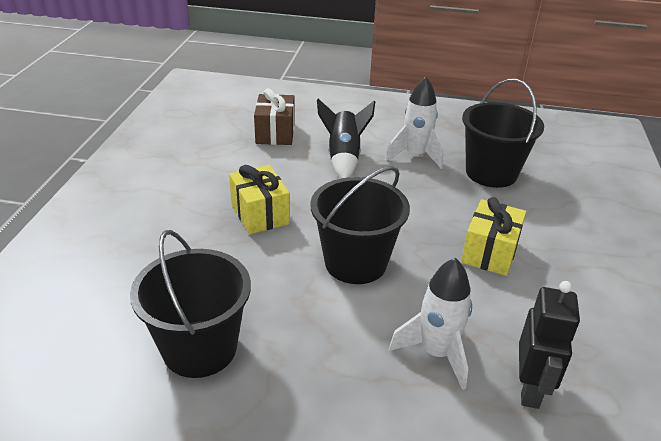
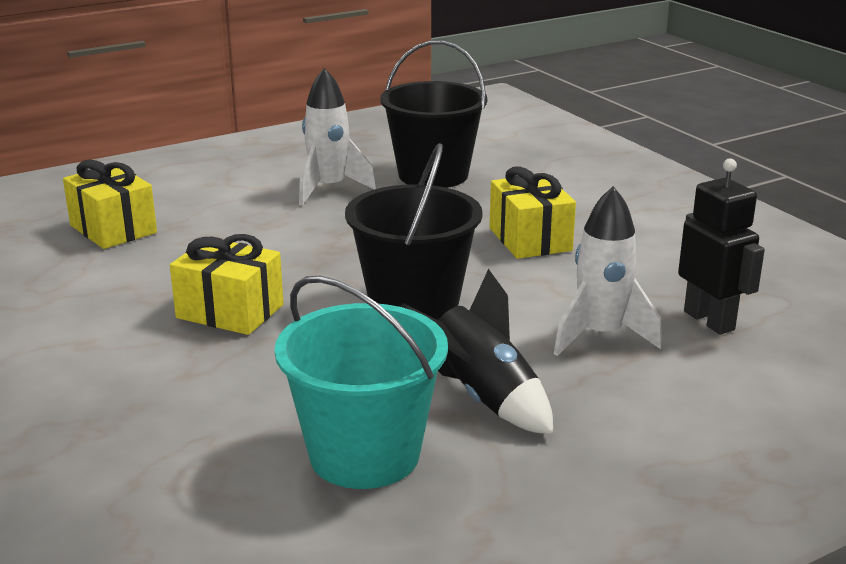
camera: 40 degrees left, 10 degrees down
black bucket [130,230,251,378] -> turquoise bucket [274,276,448,489]
brown gift [254,88,295,145] -> yellow gift [63,160,157,249]
black rocket [317,99,375,179] -> black rocket moved to [400,269,553,434]

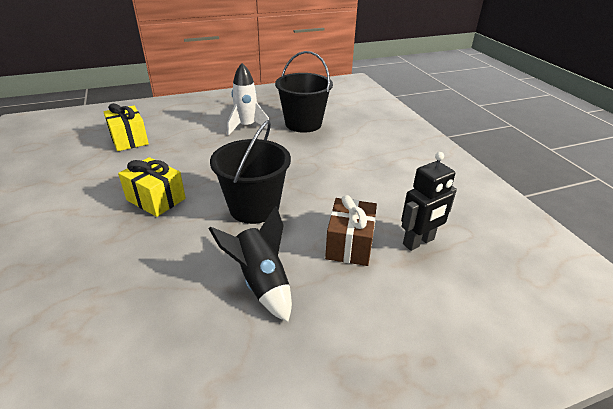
camera: 10 degrees right, 10 degrees up
turquoise bucket [274,276,448,489] -> none
yellow gift [490,167,576,259] -> none
white rocket [554,186,662,356] -> brown gift [325,195,377,266]
black robot [678,158,765,335] -> black robot turned 75 degrees clockwise [401,152,457,251]

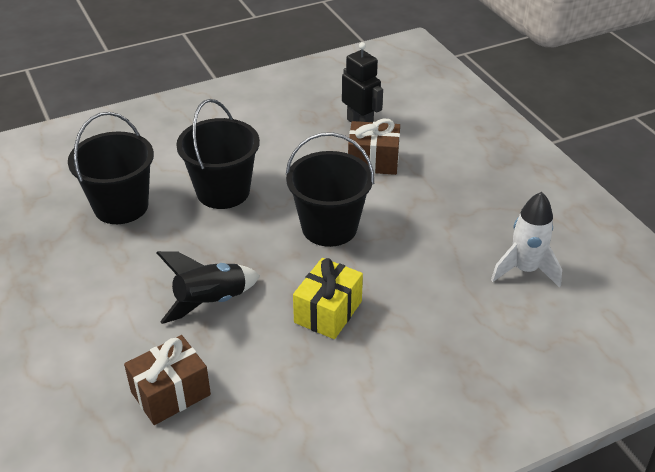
camera: 95 degrees left, 5 degrees up
yellow gift [103,103,149,151] -> brown gift [124,335,211,425]
black rocket [209,206,292,322] -> black rocket moved to [157,251,260,324]
white rocket [227,63,271,136] -> white rocket moved to [491,192,562,288]
none -> black bucket [176,99,260,209]

